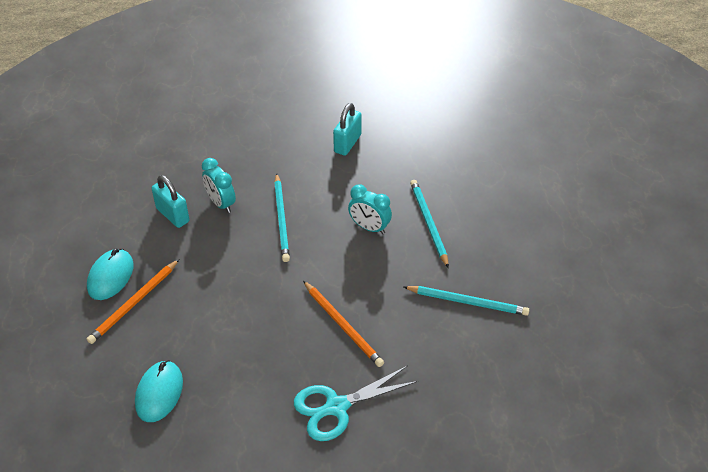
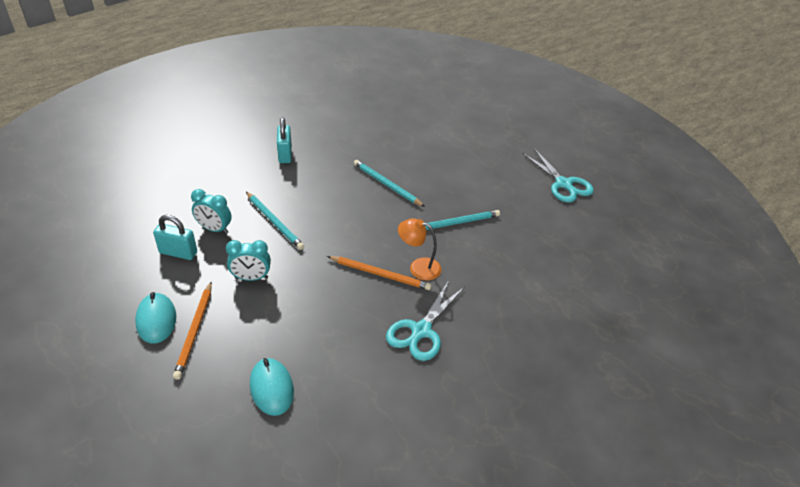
camera: 35 degrees left, 5 degrees down
turquoise clock [348,184,392,234] -> turquoise clock moved to [226,240,271,281]
none -> orange lamp [398,218,442,281]
none -> turquoise scissors [522,149,594,202]

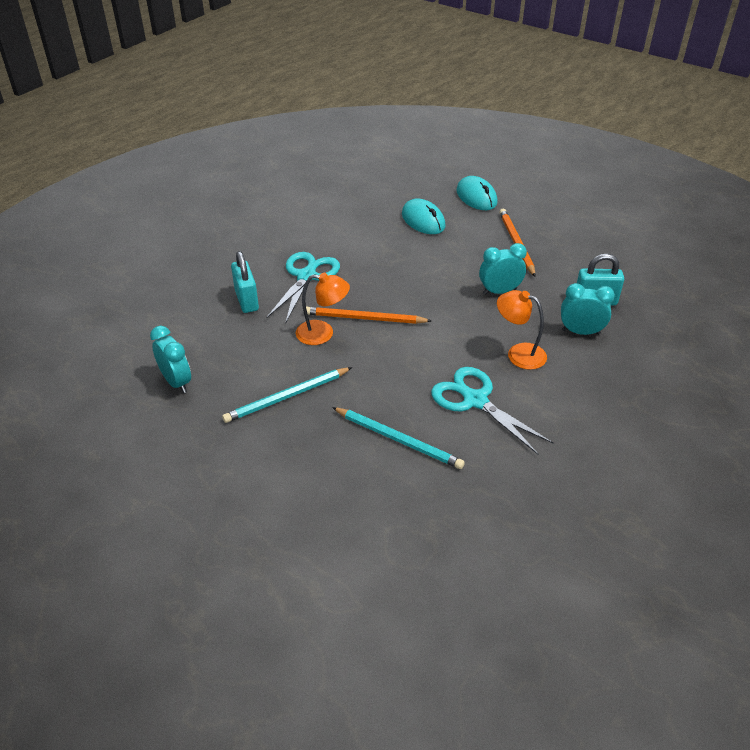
camera: 170 degrees right, 0 degrees up
turquoise mouse [135,292,176,343] -> turquoise mouse moved to [456,176,498,210]
turquoise pencil [246,192,304,250] -> orange lamp [497,290,547,370]
turquoise padlock [277,117,292,163] -> turquoise padlock moved to [231,251,259,313]
turquoise scissors [522,149,594,202] -> turquoise scissors moved to [431,367,553,454]
none -> turquoise clock [150,326,191,393]

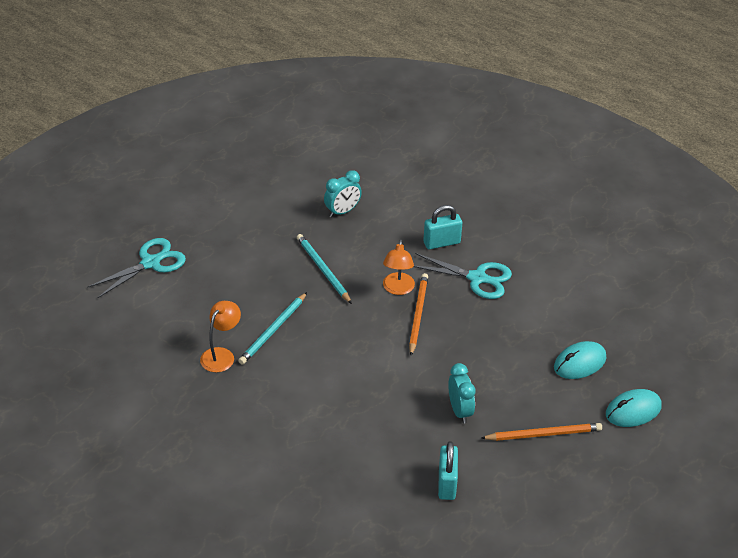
camera: 90 degrees right, 0 degrees up
turquoise scissors [431,367,553,454] -> turquoise scissors moved to [87,238,186,298]
orange lamp [497,290,547,370] -> orange lamp moved to [200,301,241,372]
turquoise clock [561,283,615,335] -> none

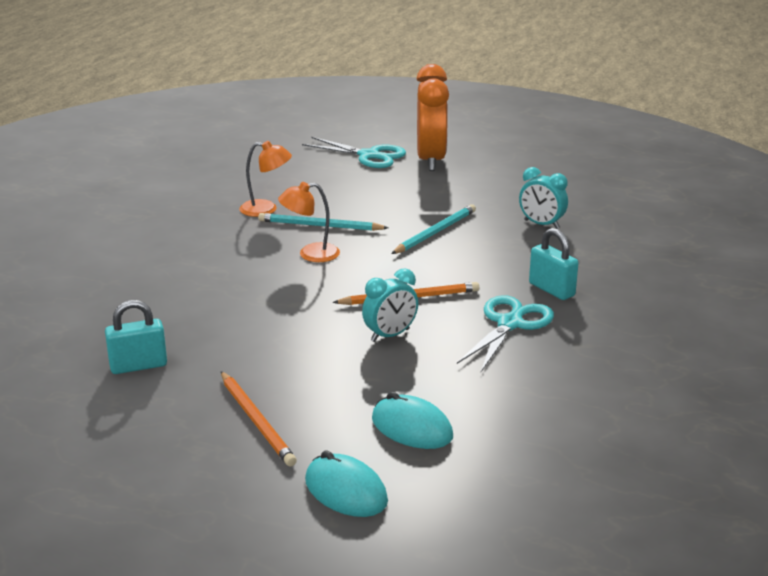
camera: 70 degrees right, 15 degrees down
orange lamp [383,239,415,295] -> orange lamp moved to [278,182,340,262]
turquoise scissors [414,253,512,299] -> turquoise scissors turned 150 degrees counterclockwise [457,295,554,372]
turquoise clock [448,363,475,424] -> turquoise clock moved to [362,268,418,342]
none -> orange clock [416,64,449,171]

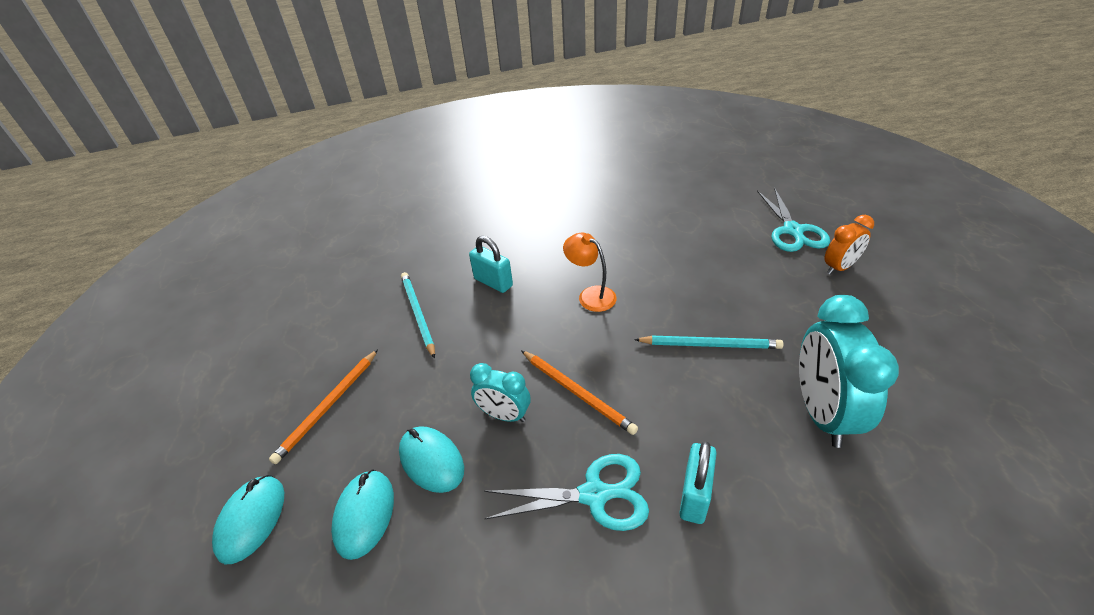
camera: 60 degrees right, 15 degrees up
turquoise padlock [105,300,167,374] -> turquoise padlock moved to [469,236,513,293]
orange lamp [239,141,292,217] -> none
turquoise pencil [258,213,388,231] -> turquoise pencil moved to [401,272,435,359]
orange clock [416,64,449,171] -> orange clock [824,215,874,275], size x0.56
turquoise clock [519,167,568,229] -> turquoise clock [799,295,899,448], size x1.78
none -> turquoise mouse [399,426,464,493]

